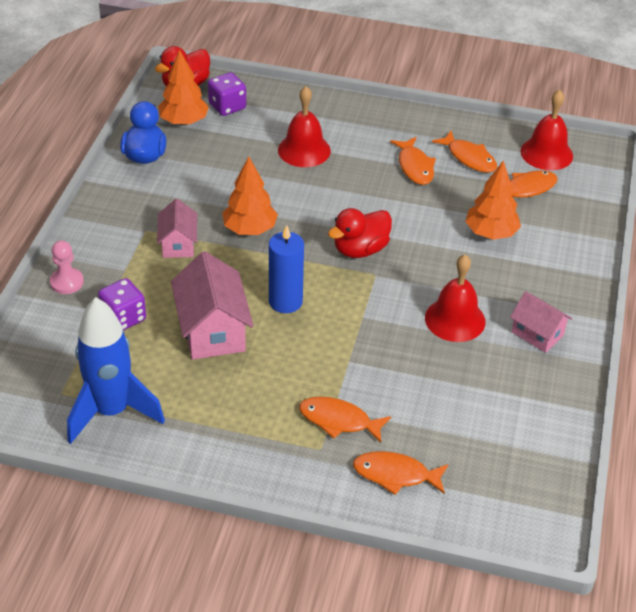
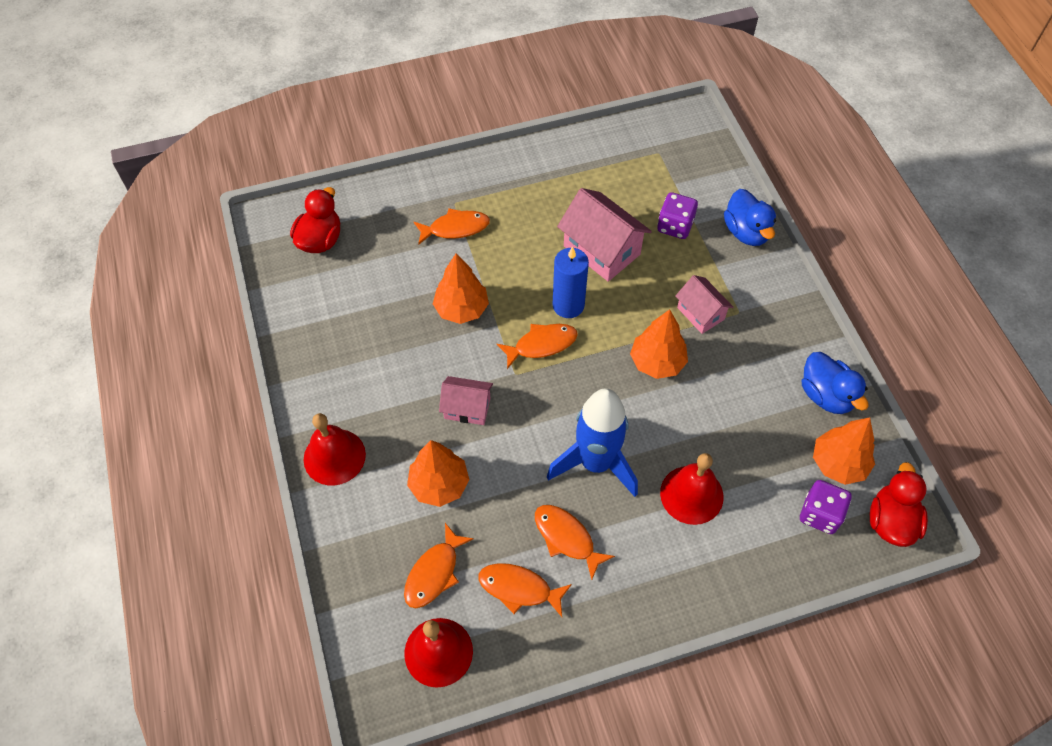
camera: 150 degrees right, 15 degrees up
pink pawn [50,241,84,294] -> blue duck [724,189,776,246]
blue rocket [67,297,165,444] -> blue rocket moved to [547,388,638,497]
red duck [328,208,392,258] -> red duck moved to [290,187,340,253]
orange fish [353,451,449,495] -> orange fish moved to [497,324,578,369]
red bell [425,255,485,342] -> red bell moved to [304,413,366,485]
pink house [510,291,572,353] -> pink house moved to [439,376,493,425]
none -> orange tree [433,254,489,324]

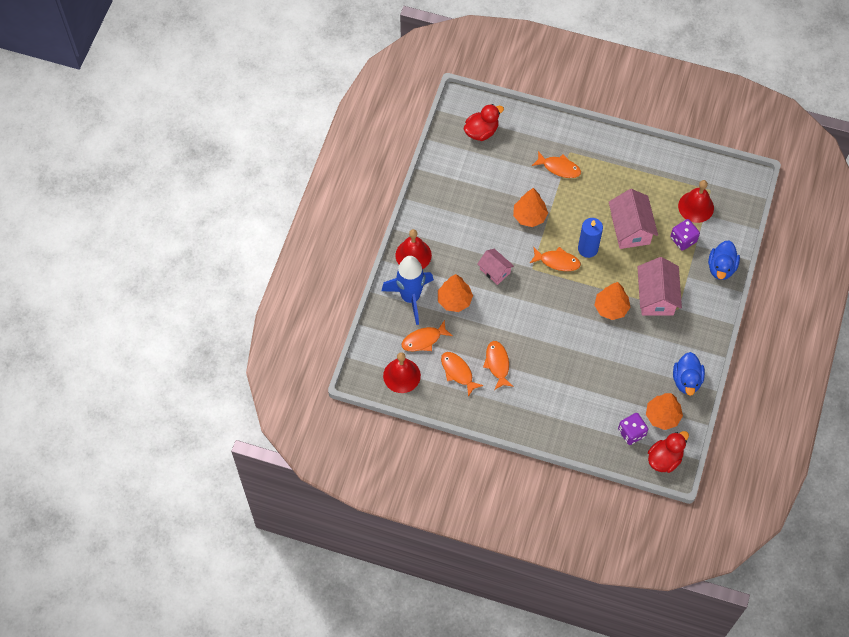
camera: 35 degrees right, 5 degrees up
blue rocket [547,388,638,497] -> blue rocket moved to [381,256,434,325]
red bell [660,453,723,525] -> red bell moved to [678,180,714,223]
pink house [675,275,733,334] -> pink house [637,257,682,316], size x1.66

